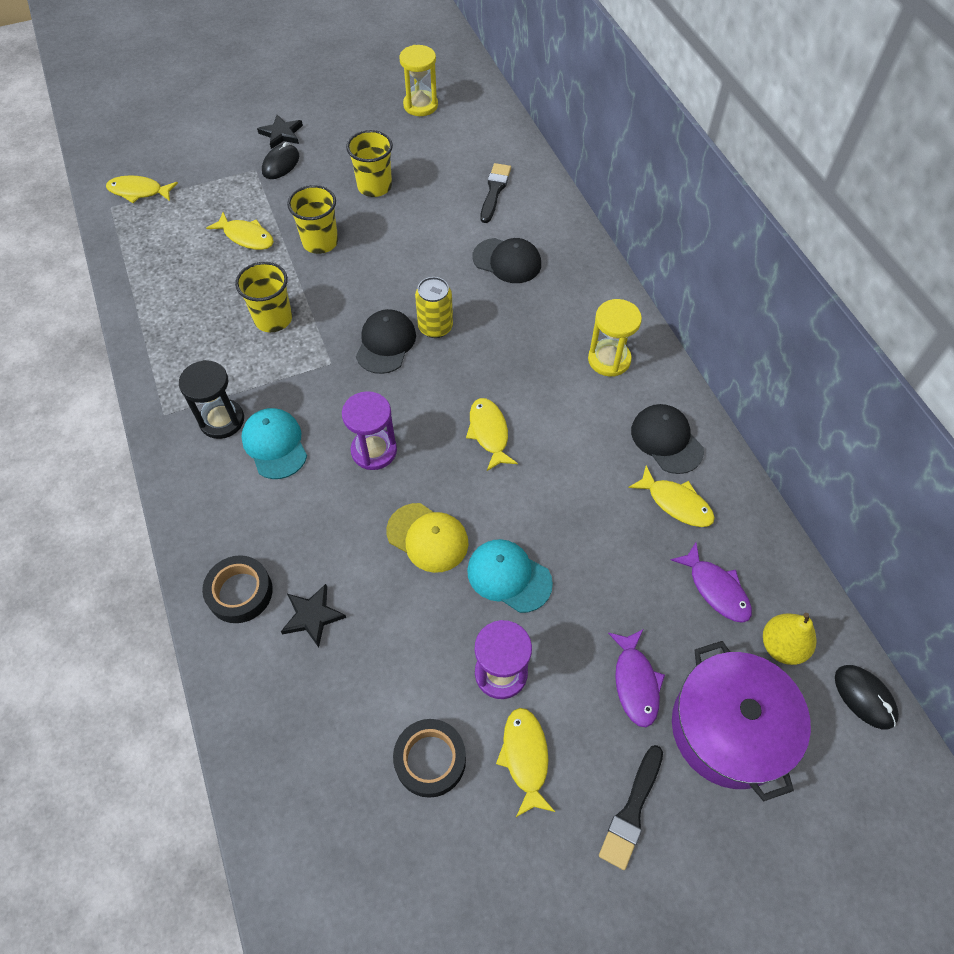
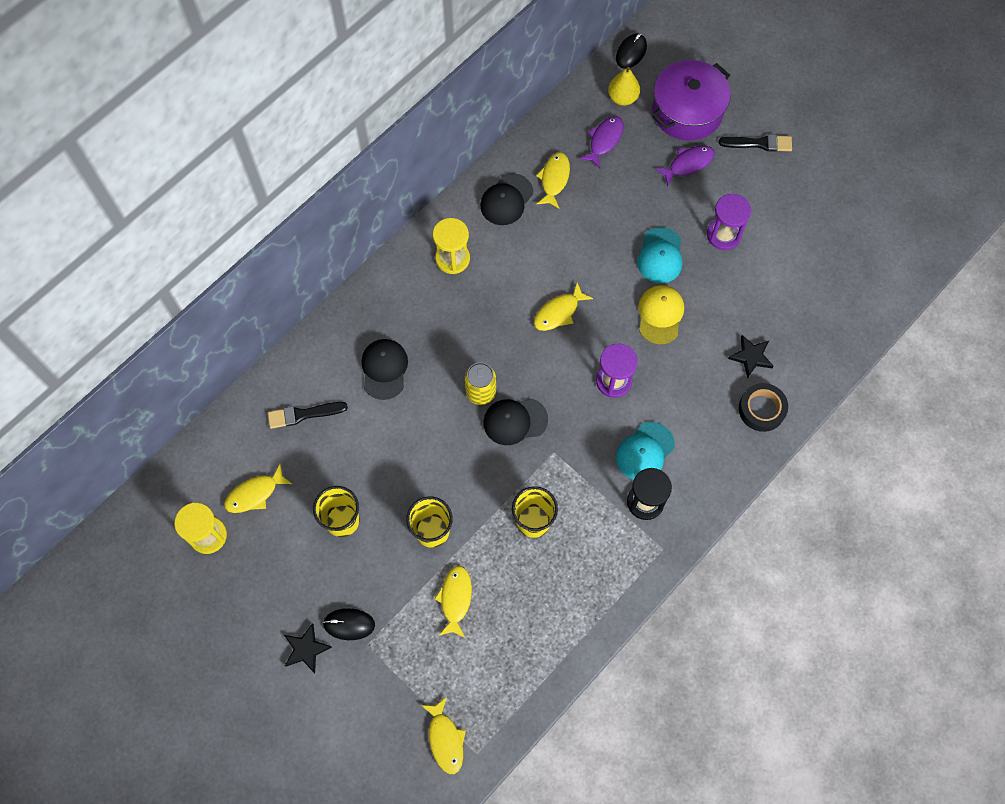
camera: 115 degrees left, 10 degrees up
black tape [393,719,466,798] -> none
yellow fish [496,708,555,817] -> yellow fish moved to [224,464,292,513]

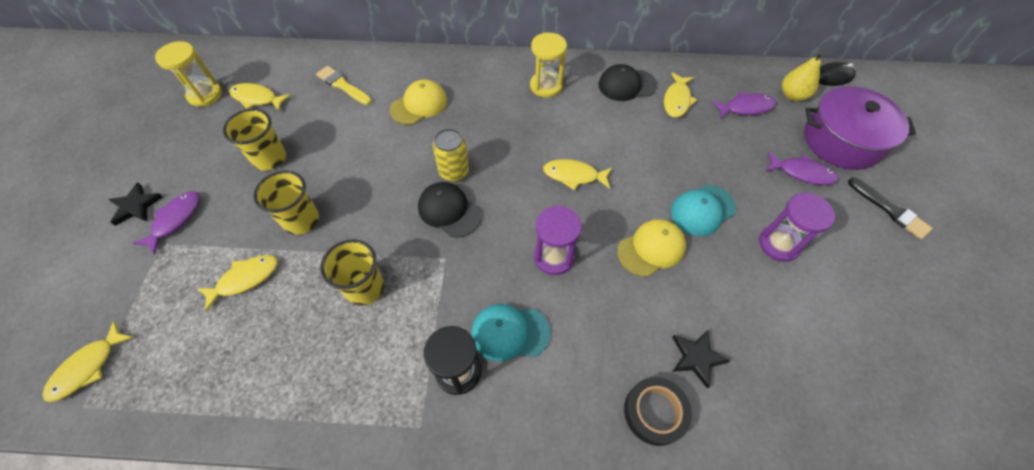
camera: 50 degrees right, 10 degrees down
black brush [268,402,348,429] -> yellow brush [316,66,372,105]
black mouse [323,608,375,640] -> purple fish [133,191,200,254]
black cap [361,339,408,400] -> yellow cap [390,79,447,125]
yellow fish [536,152,570,209] -> yellow fish turned 135 degrees clockwise [664,73,697,118]

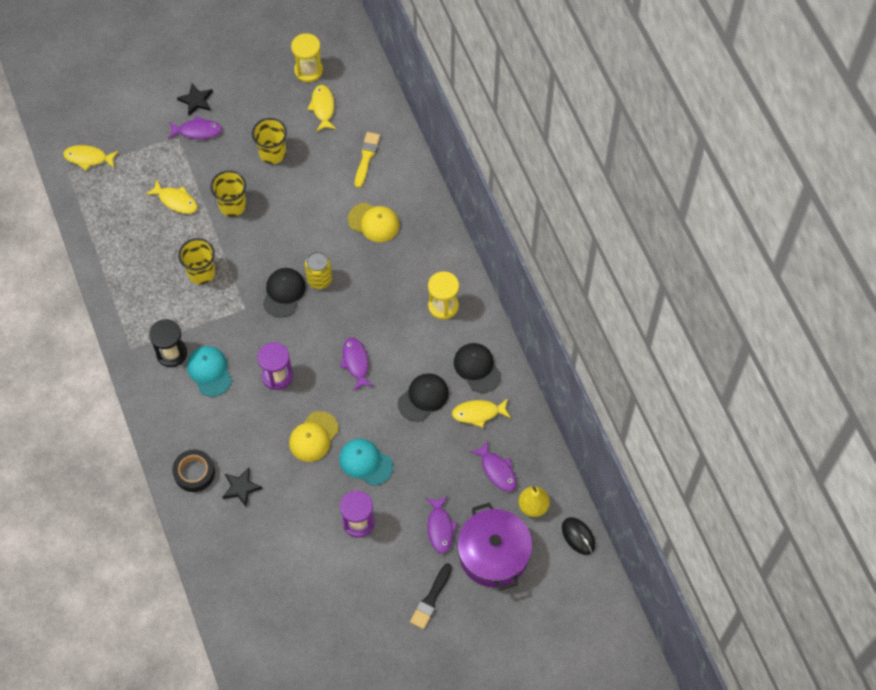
camera: 65 degrees right, 5 degrees up
yellow fish [543,159,612,190] -> purple fish [340,337,374,391]
yellow cap [617,219,686,277] -> yellow cap turned 90 degrees clockwise [289,411,339,462]
none -> black cap [398,373,449,422]

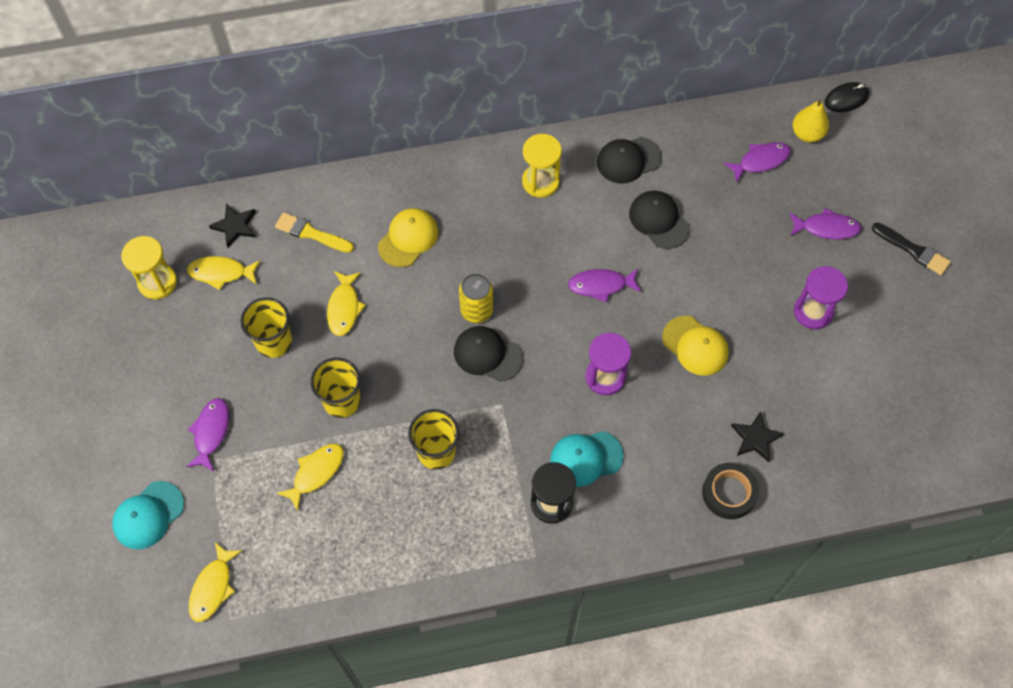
camera: 80 degrees left, 0 degrees up
black star [177,84,213,116] -> black star moved to [209,204,256,248]
turquoise cap [339,439,393,486] -> turquoise cap moved to [112,481,184,549]
yellow fish [452,398,511,428] -> yellow fish moved to [327,271,366,336]
purple pot [457,503,532,591] -> none

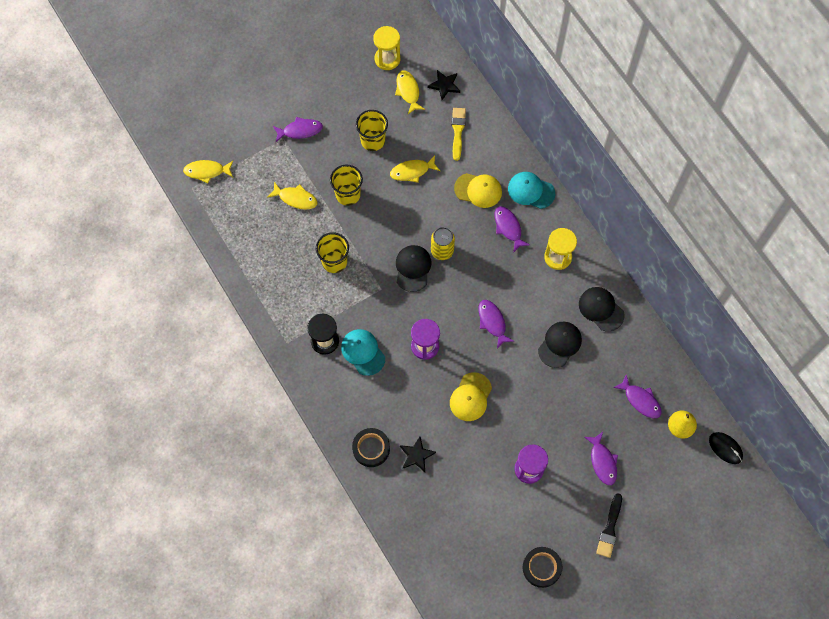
camera: 70 degrees right, 5 degrees up
turquoise cap [112,481,184,549] -> turquoise cap moved to [508,172,555,209]
none -> purple fish [495,206,530,253]
none -> black tape [523,547,562,588]

